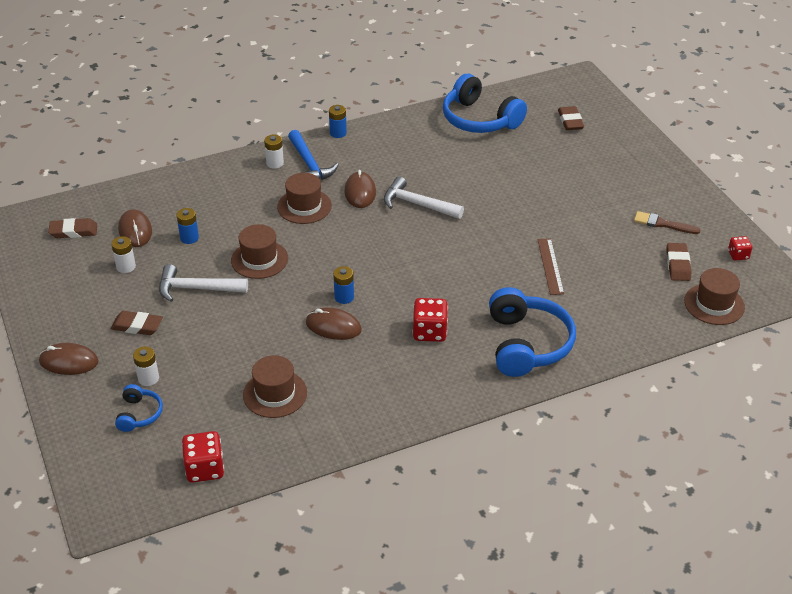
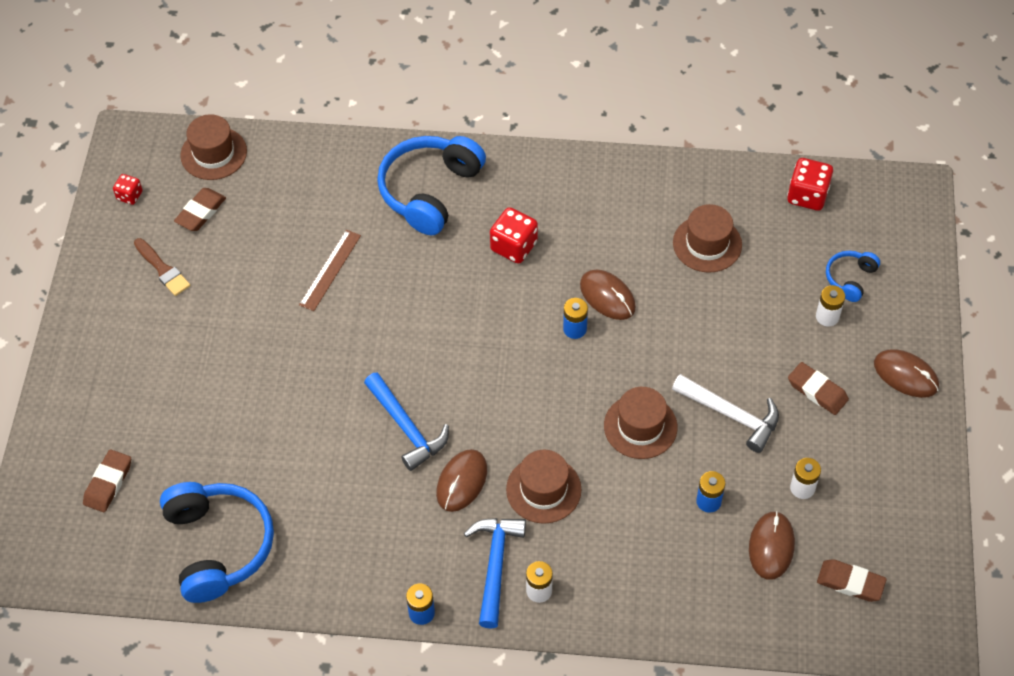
camera: 150 degrees left, 15 degrees up
white hammer [384,177,464,219] -> blue hammer [364,372,449,471]

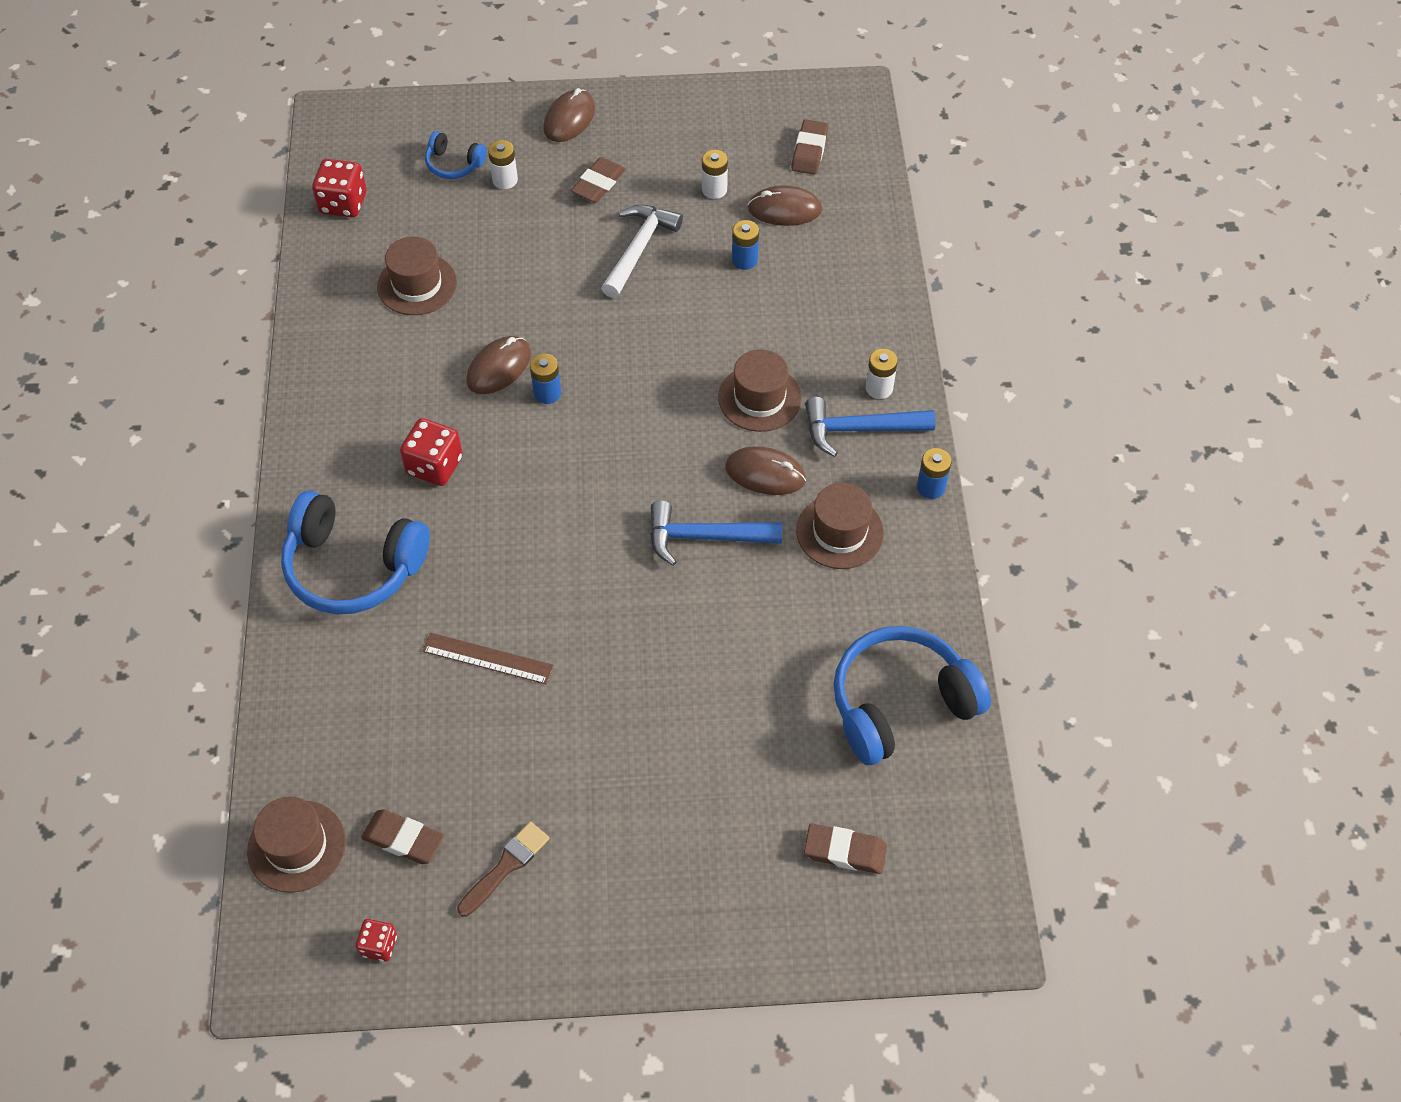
camera: 100 degrees left, 0 degrees up
blue hammer [364,372,449,471] -> blue hammer turned 135 degrees counterclockwise [650,501,782,566]
brown hat [604,387,678,459] -> brown hat moved to [796,483,884,569]

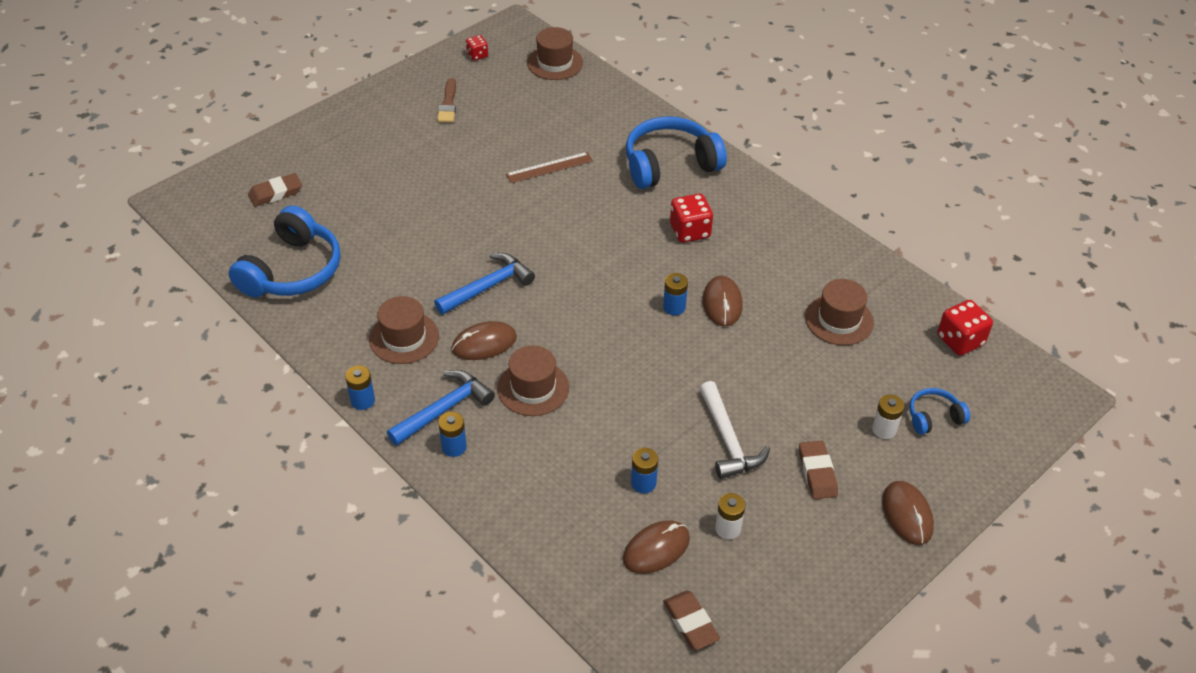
camera: 140 degrees right, 10 degrees down
brown eraser [361,809,444,864] -> none
white battery [866,349,898,399] -> blue battery [438,412,467,457]

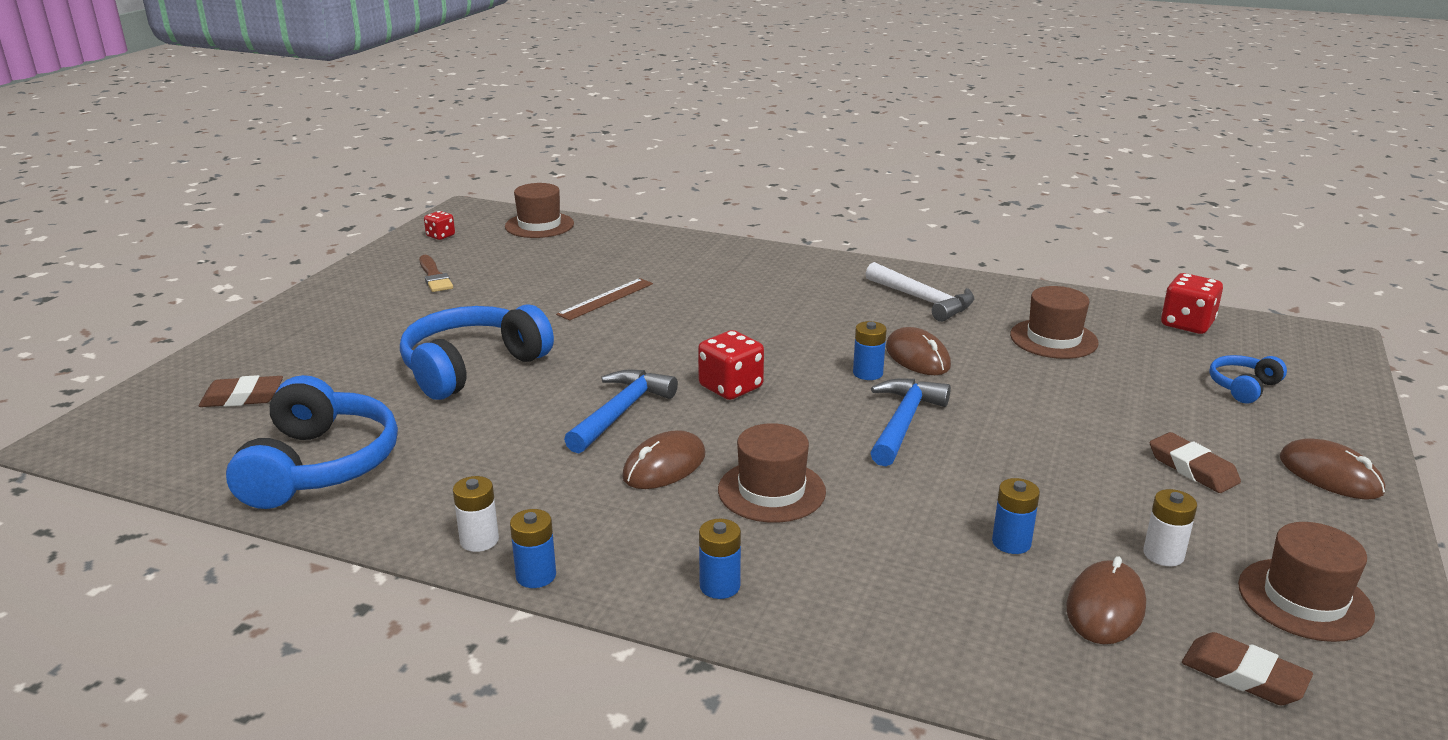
camera: 25 degrees left, 20 degrees down
brown eraser [248,173,302,207] -> brown eraser turned 45 degrees clockwise [199,375,283,407]
brown hat [369,296,439,364] -> brown hat moved to [1238,522,1375,642]
blue hammer [387,370,495,446] -> blue hammer moved to [871,379,951,466]
blue headphones [626,116,727,189] -> blue headphones moved to [400,304,554,400]
red dice [670,194,713,243] -> red dice moved to [698,330,764,400]
white hammer [699,381,770,479] -> white hammer moved to [866,262,974,322]
white battery [872,394,904,439] -> white battery moved to [453,476,499,552]

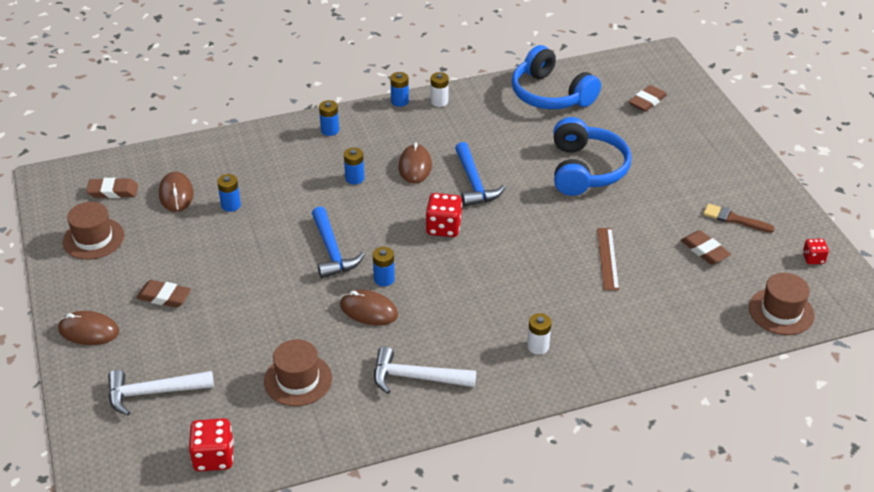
camera: 140 degrees right, 15 degrees up
brown hat [718,423,826,523] -> blue battery [344,147,364,184]
white battery [1143,489,1197,566] -> white battery moved to [527,313,552,355]
blue headphones [1209,355,1287,403] -> white hammer [108,370,214,416]
none -> brown eraser [681,230,731,264]

